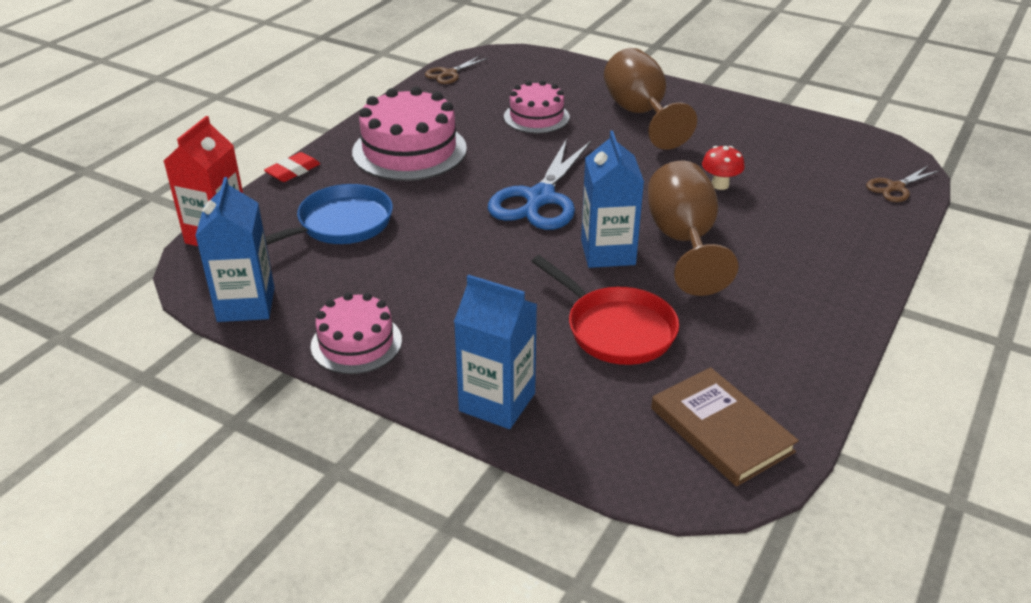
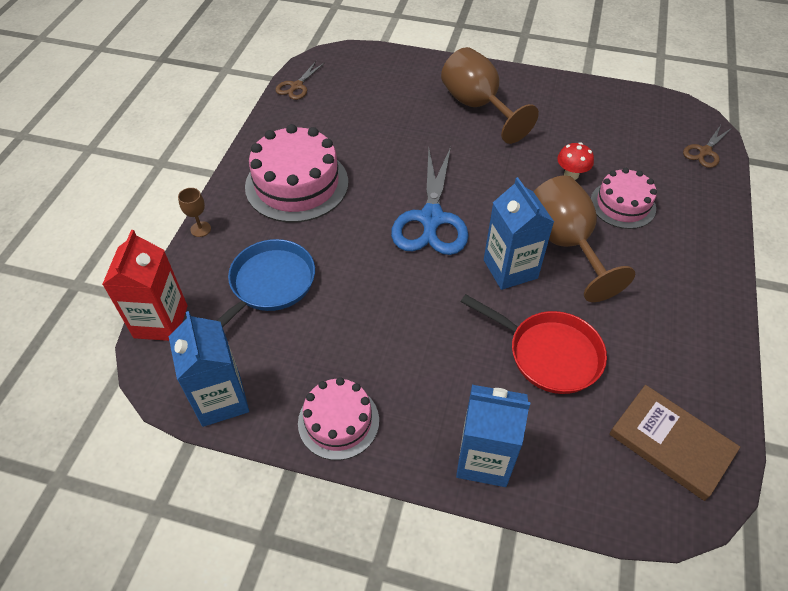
camera: 15 degrees left, 15 degrees up
red eraser [264,152,320,182] -> brown goblet [178,188,211,237]
pink cake [504,80,570,133] -> pink cake moved to [591,168,657,229]

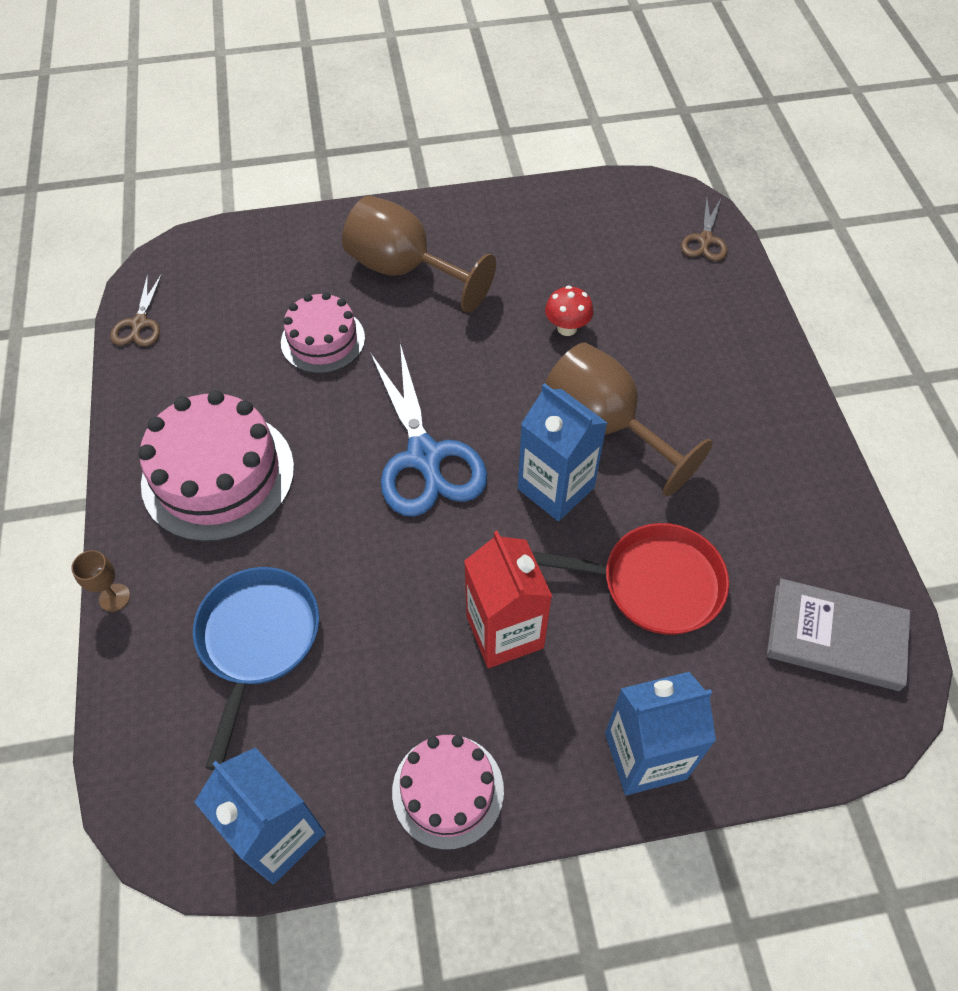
camera: 25 degrees left, 5 degrees up
red carton [102,230,188,341] -> red carton moved to [464,531,552,668]
pink cake [591,168,657,229] -> pink cake moved to [281,292,365,373]
brown book [609,385,740,501] -> grey book [767,579,910,691]

